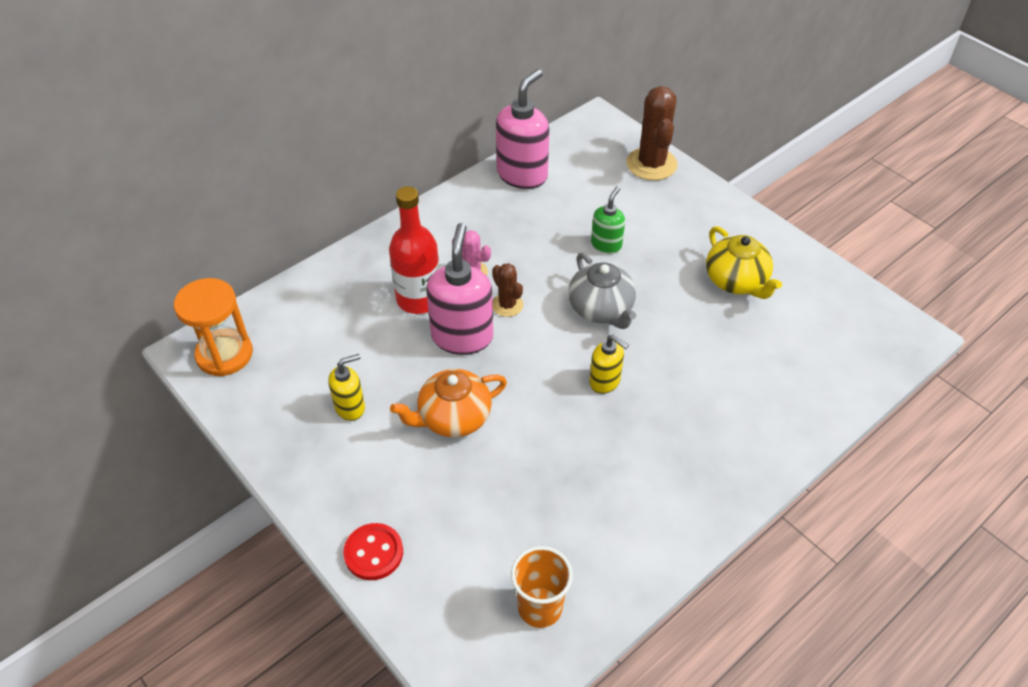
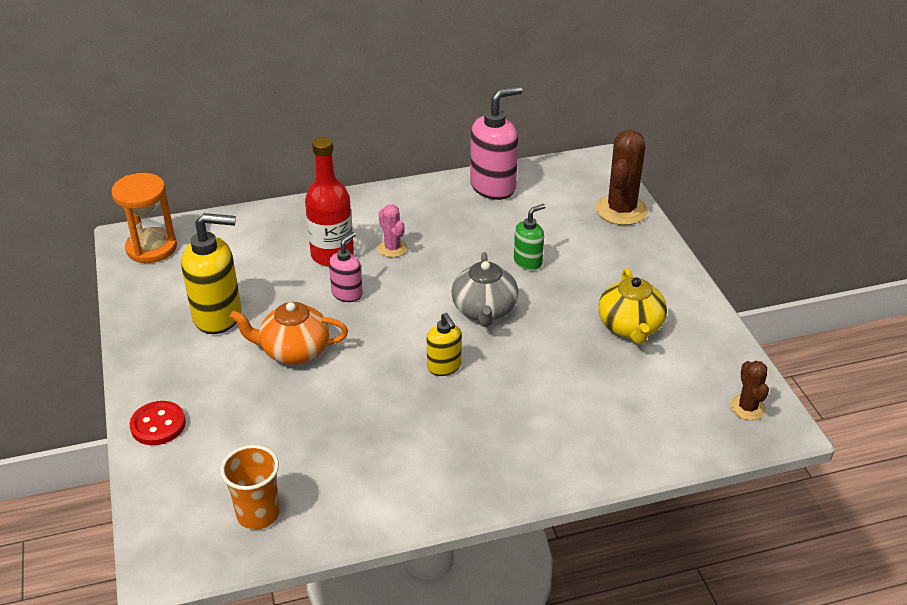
camera: 25 degrees right, 10 degrees down
yellow soap dispenser [328,354,365,421] -> yellow soap dispenser [181,213,241,334], size x1.79
pink soap dispenser [426,223,493,355] -> pink soap dispenser [329,232,363,302], size x0.56
brown cactus [492,263,523,317] -> brown cactus moved to [730,361,769,420]

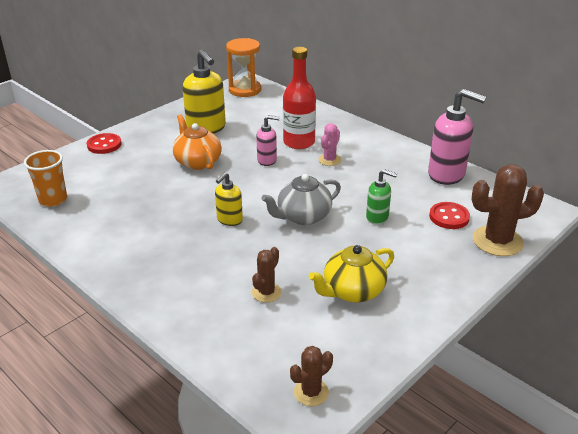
camera: 60 degrees right, 5 degrees down
none -> brown cactus [252,247,282,303]
none -> red button [429,202,470,229]

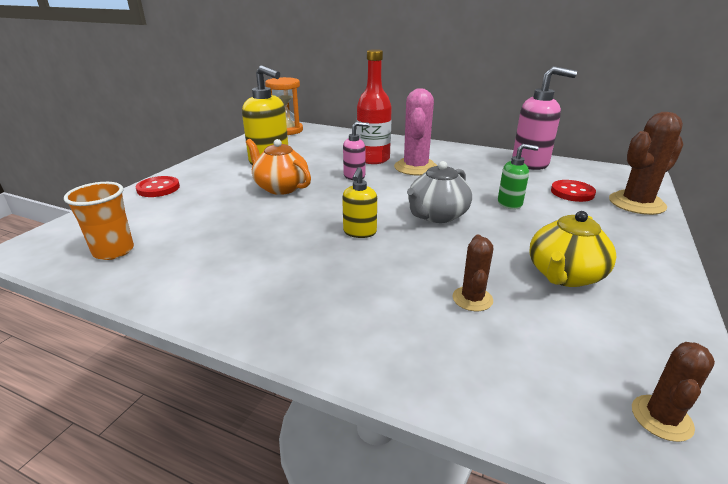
camera: 20 degrees left, 5 degrees down
pink cactus [318,123,341,166] -> pink cactus [394,88,437,175], size x1.82

